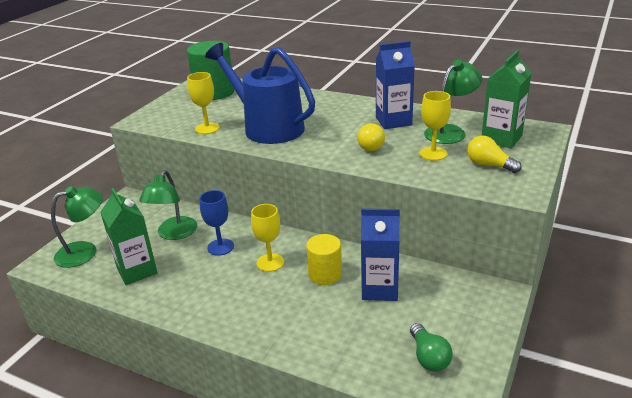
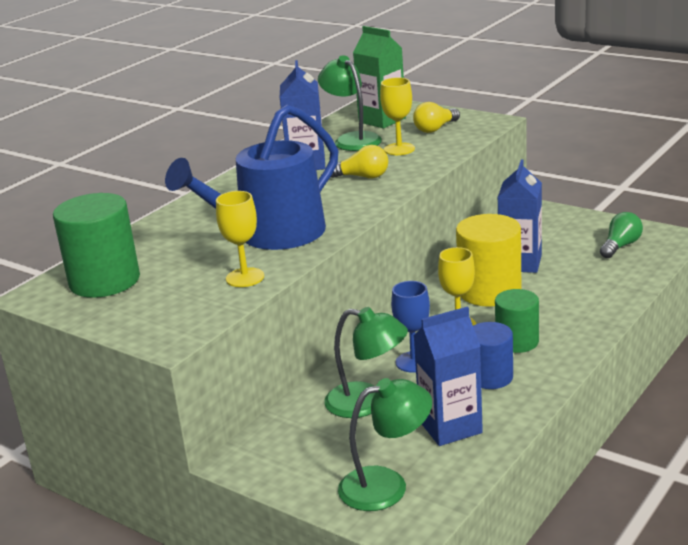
camera: 80 degrees left, 5 degrees down
green lamp [51,186,103,268] -> green lamp turned 90 degrees clockwise [338,378,432,511]
green carton [100,188,158,285] -> blue carton [414,306,483,446]
yellow cylinder [306,234,342,285] -> yellow cylinder [456,214,521,307], size x1.59
green light bulb [410,323,453,371] -> green light bulb turned 45 degrees counterclockwise [600,212,643,258]
none -> blue cylinder [473,322,513,389]
none -> green cylinder [495,289,539,353]

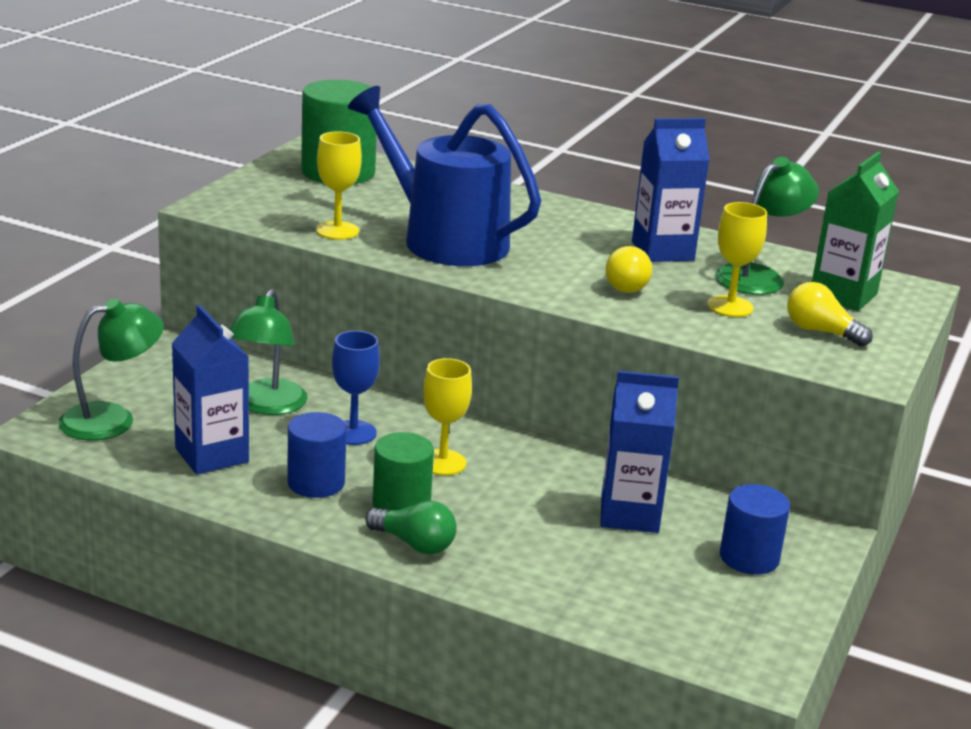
camera: 75 degrees right, 0 degrees up
green lamp [338,378,432,511] -> green lamp turned 90 degrees counterclockwise [58,298,164,441]
yellow cylinder [456,214,521,307] -> none
green light bulb [600,212,643,258] -> green light bulb moved to [365,501,457,554]
none -> blue cylinder [720,484,790,575]

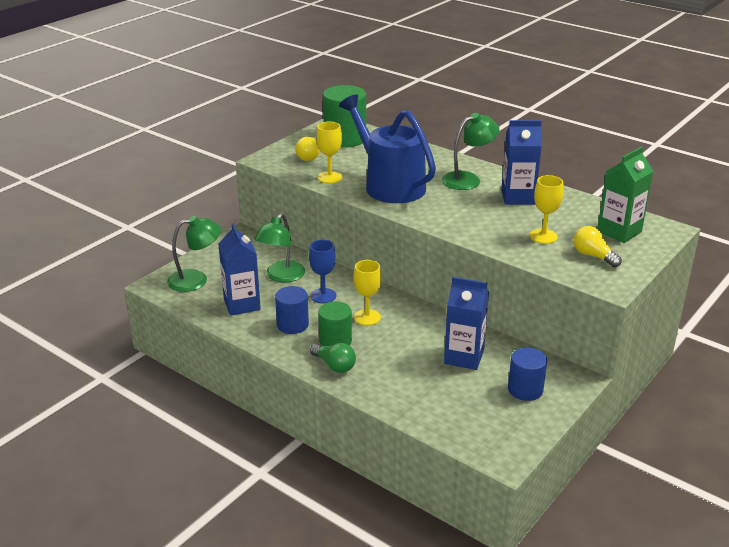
camera: 15 degrees right, 5 degrees up
yellow light bulb [605,246,652,293] -> yellow light bulb moved to [295,137,320,161]
green lamp [715,157,819,295] -> green lamp moved to [442,113,499,190]

